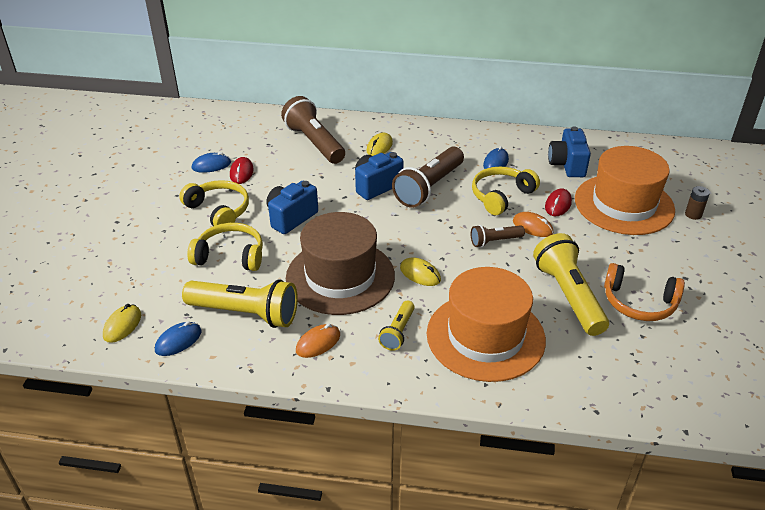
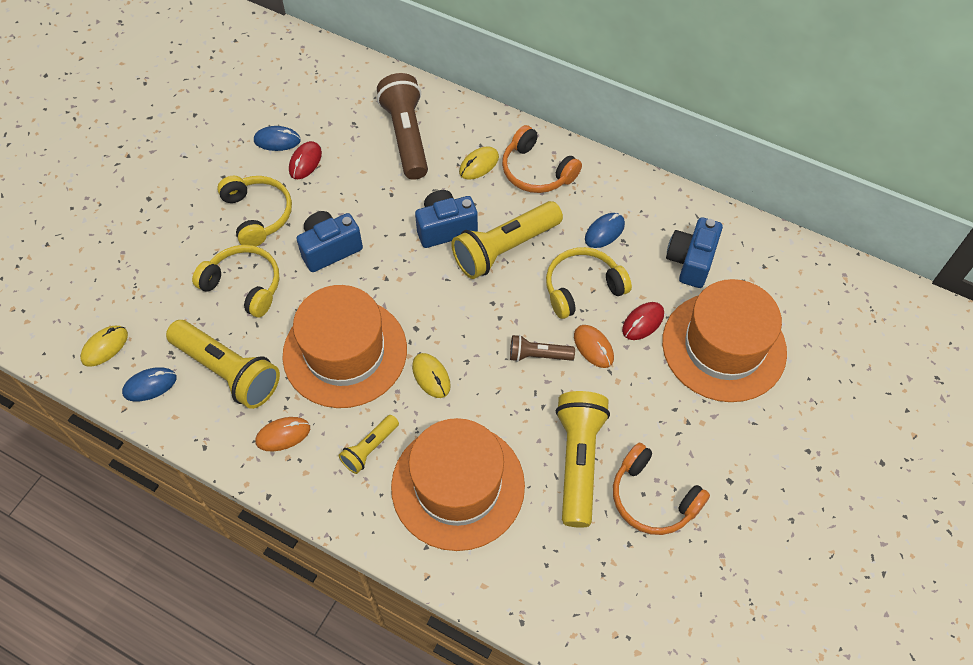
camera: 20 degrees right, 20 degrees up
brown hat [286,212,395,315] -> orange hat [282,285,407,408]
brown flashlight [392,147,464,208] -> yellow flashlight [451,201,563,279]
brown battery [685,186,710,220] -> none
none -> orange headphones [502,125,582,193]

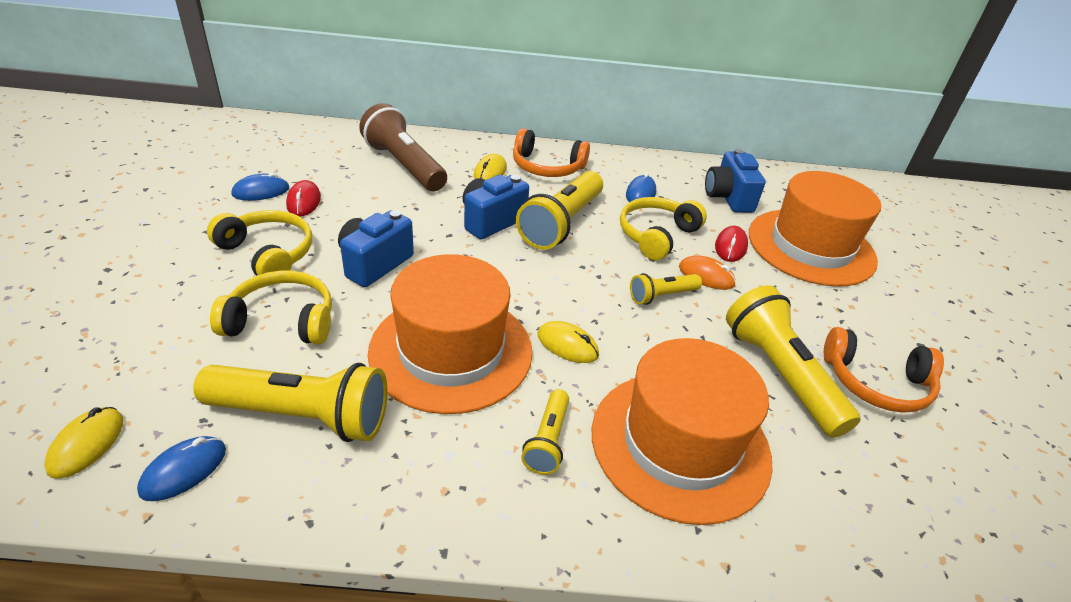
camera: 30 degrees left, 20 degrees down
orange mouse [256,417,310,451] -> none
brown flashlight [510,335,575,362] -> yellow flashlight [630,273,702,305]

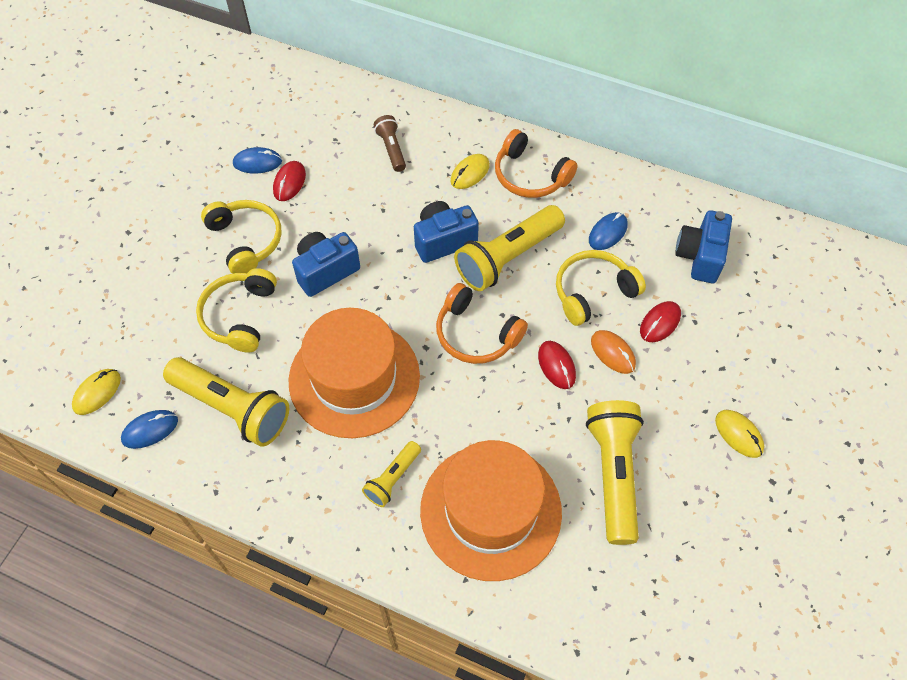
camera: 25 degrees right, 20 degrees up
yellow headphones [210,270,332,345] -> yellow headphones turned 105 degrees counterclockwise [196,268,277,353]
brown flashlight [359,103,447,191] -> brown flashlight [374,115,406,172], size x0.53
yellow mouse [538,321,599,363] -> yellow mouse moved to [715,410,764,458]
yellow flashlight [630,273,702,305] -> red mouse [538,341,576,389]
orange hat [749,171,881,287] -> none
orange headphones [824,327,944,413] -> orange headphones moved to [436,283,528,364]

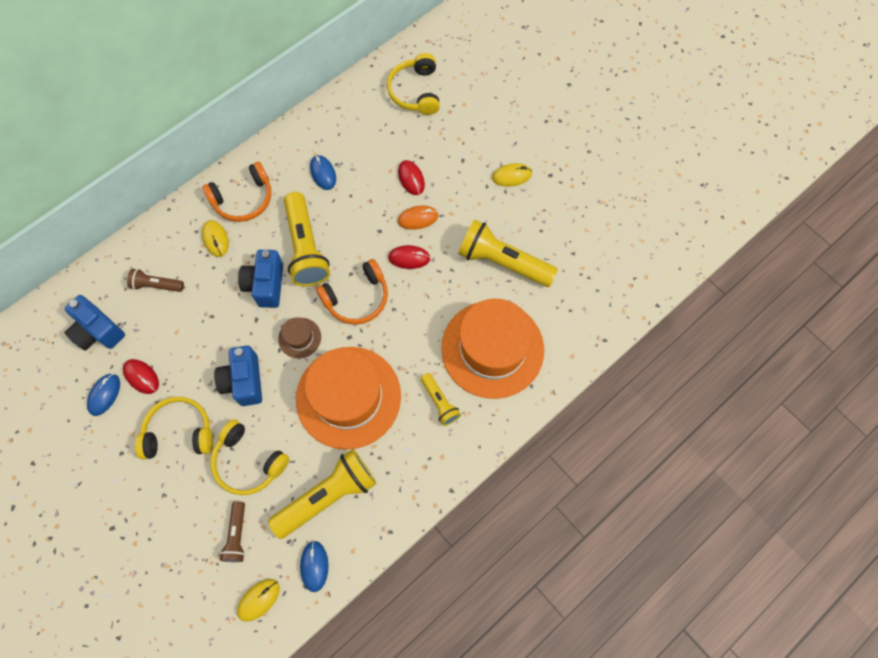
camera: 65 degrees left, 10 degrees up
yellow mouse [72,369,121,415] -> yellow mouse turned 75 degrees clockwise [237,579,280,622]
yellow headphones [556,250,646,326] -> yellow headphones moved to [387,53,440,115]
blue camera [675,210,732,283] -> blue camera moved to [65,295,125,351]
none -> brown flashlight [219,501,245,562]
none -> brown hat [278,317,321,358]

